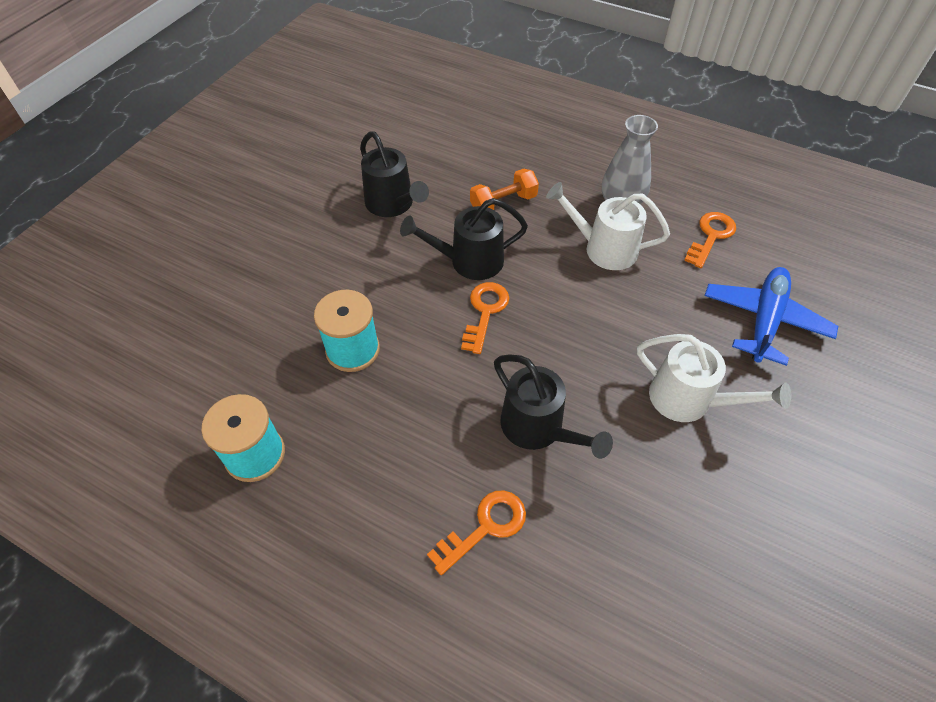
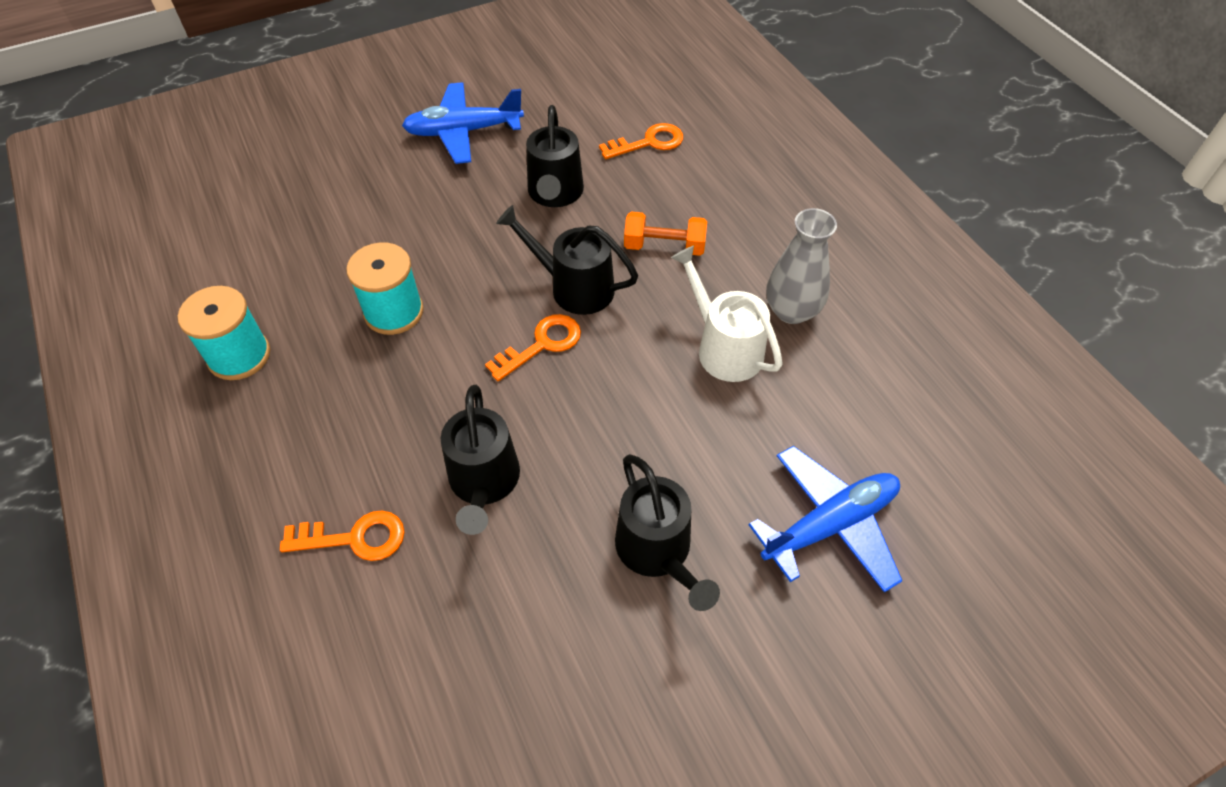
camera: 35 degrees right, 0 degrees up
white watering can [637,334,791,422] -> black watering can [615,454,720,611]
orange key [684,212,736,268] -> orange key moved to [599,123,683,159]
none -> blue plane [402,82,524,164]

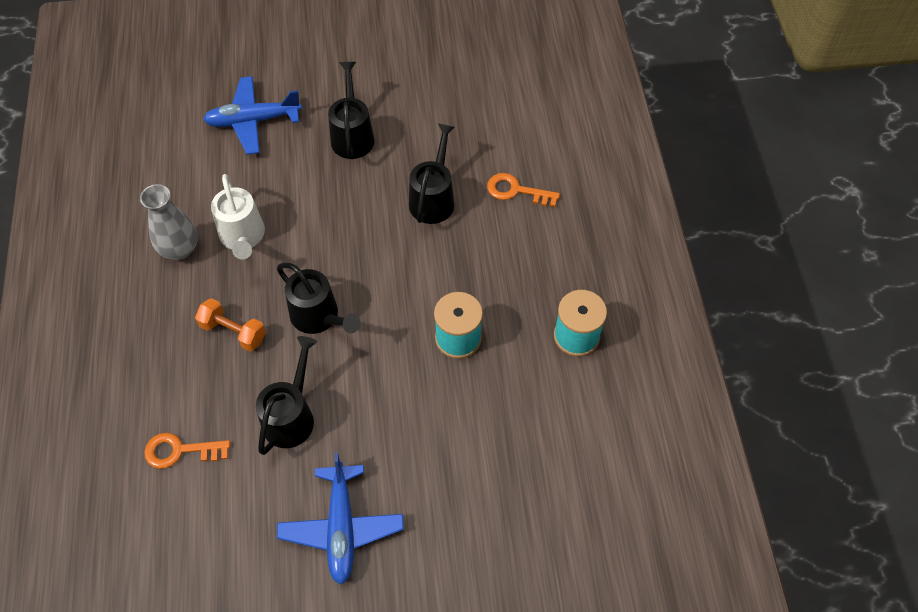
camera: 160 degrees left, 5 degrees up
blue plane [402,82,524,164] -> blue plane turned 75 degrees clockwise [277,453,404,585]
orange key [485,314,581,381] -> none

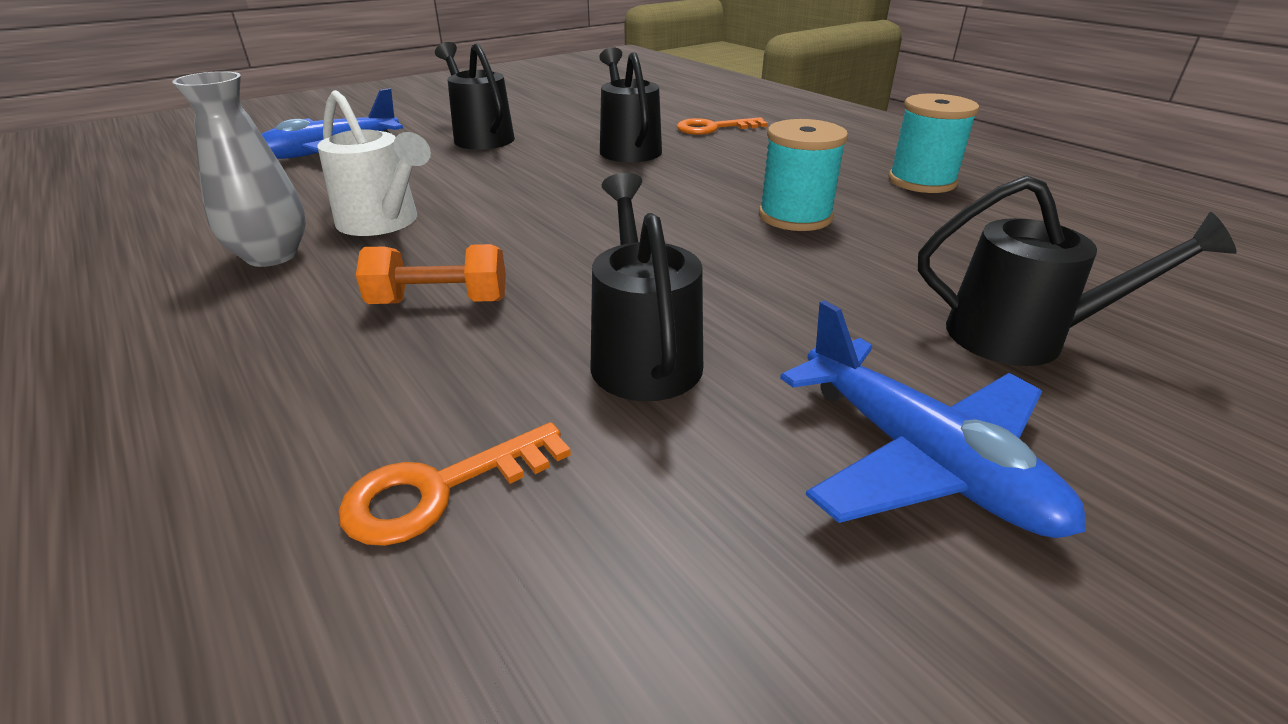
camera: 30 degrees left, 25 degrees down
black watering can [277,263,361,334] -> black watering can moved to [918,175,1237,366]

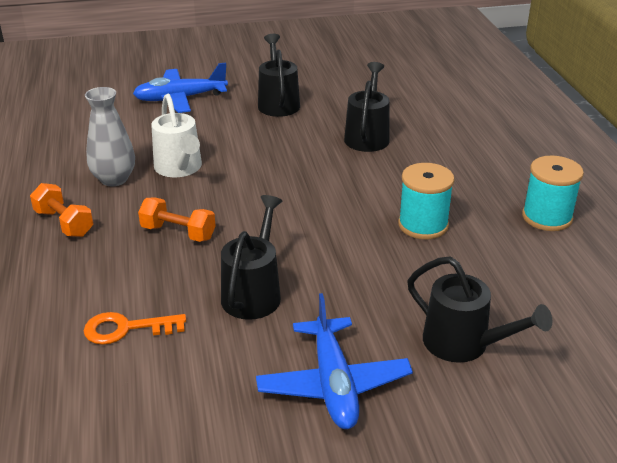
camera: 25 degrees right, 0 degrees up
orange key [677,117,768,135] -> none
none -> orange dumbbell [30,183,93,237]

